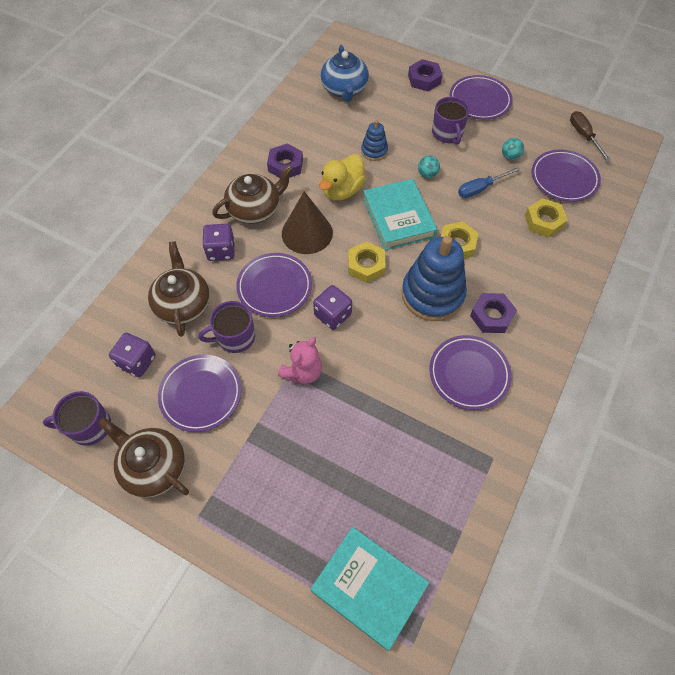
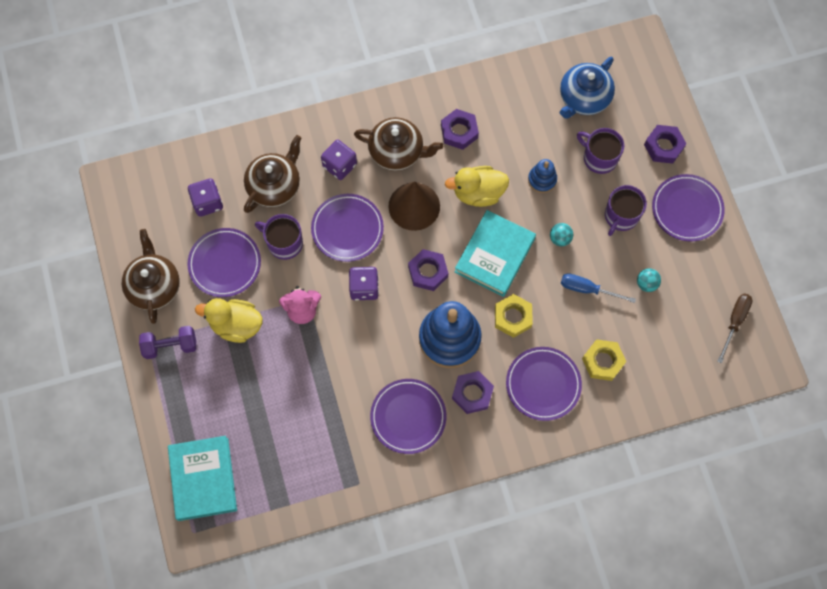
camera: 45 degrees right, 10 degrees up
purple mug [43,391,111,446] -> purple mug moved to [577,128,624,174]
yellow nut [348,241,386,283] -> purple nut [408,249,448,291]
purple plate [531,149,601,202] -> purple plate moved to [506,347,582,421]
none -> purple dumbbell [139,326,196,359]
none -> yellow duck [195,298,263,343]

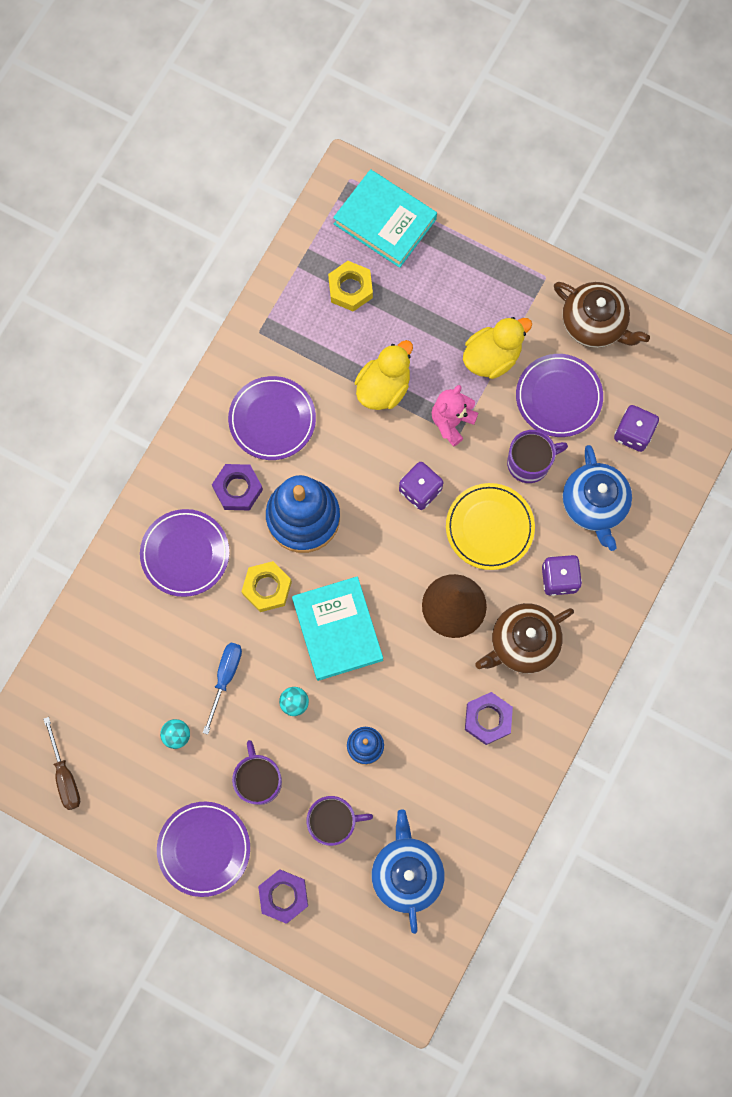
camera: 135 degrees right, 5 degrees up
purple dumbbell [139,326,196,359] -> none
brown teapot [244,135,301,213] -> blue teapot [563,445,632,551]
purple plate [311,194,384,262] -> yellow plate [446,483,535,570]
purple nut [408,249,448,291] -> none
yellow duck [445,166,509,207] -> yellow duck moved to [355,340,413,410]
blue screwdriver [561,273,636,303] -> blue screwdriver turned 45 degrees counterclockwise [203,643,242,735]
yellow nut [582,339,626,381] -> yellow nut moved to [328,261,373,311]

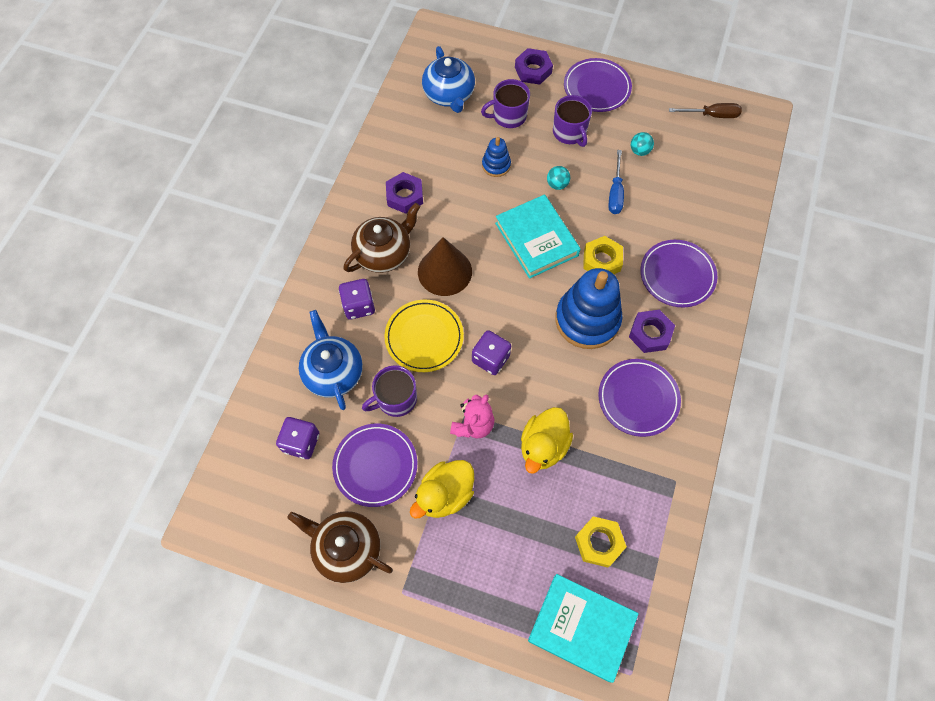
camera: 170 degrees right, 10 degrees down
brown screwdriver [43,717,80,810] -> brown screwdriver turned 120 degrees clockwise [669,103,742,118]

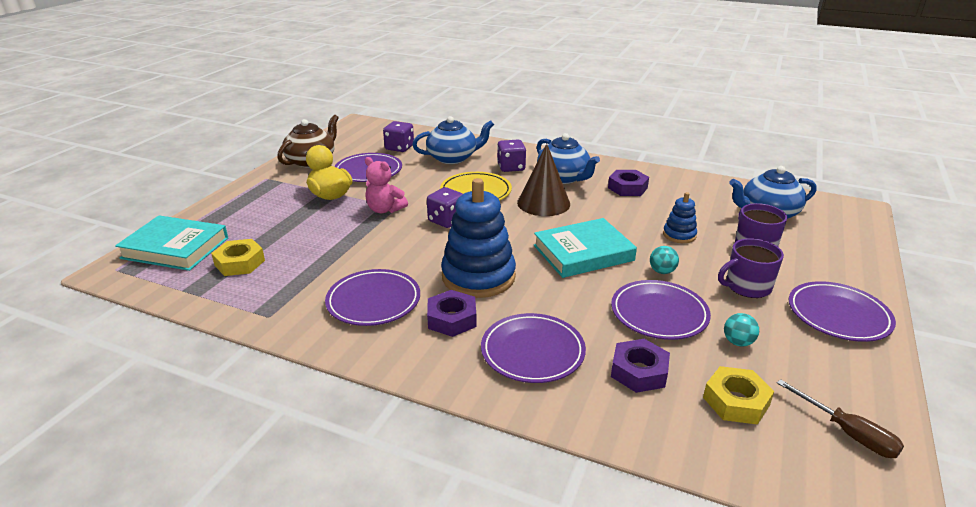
camera: 95 degrees right, 35 degrees down
brown teapot [344,203,421,273] -> blue teapot [537,133,600,184]
purple mug [362,365,417,417] -> none
purple nut [515,48,553,85] -> purple nut moved to [611,339,670,393]
yellow duck [521,407,573,474] -> none
turquoise book [528,574,639,683] -> turquoise book turned 75 degrees clockwise [115,215,228,271]
yellow nut [583,236,623,274] -> yellow nut moved to [703,366,774,425]
blue screwdriver [608,150,624,214] -> purple plate [611,280,711,340]
brown screwdriver [669,103,742,118] -> brown screwdriver turned 45 degrees counterclockwise [777,379,904,458]

